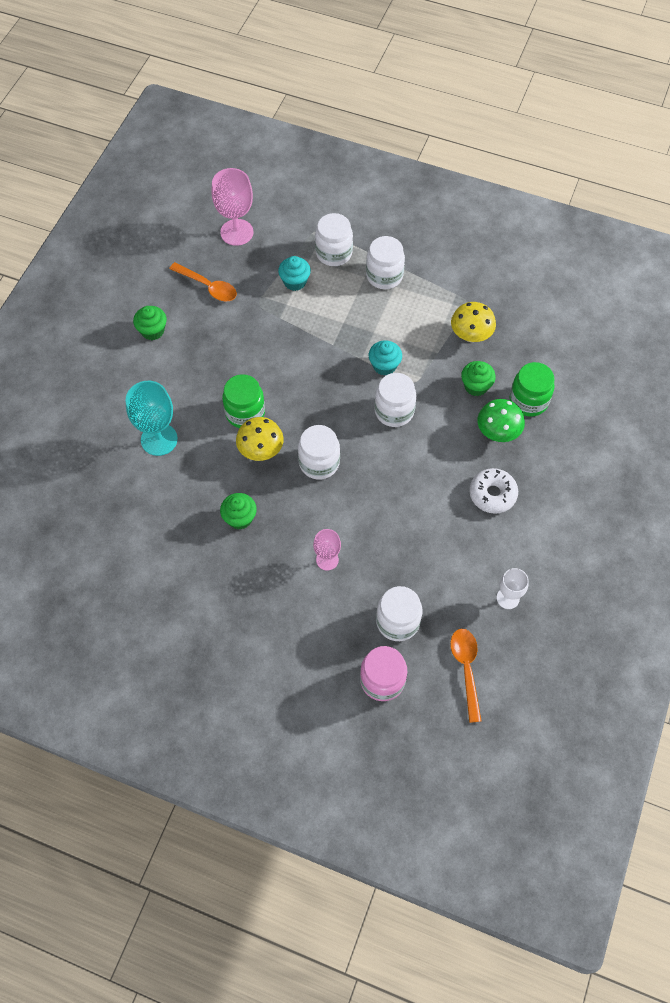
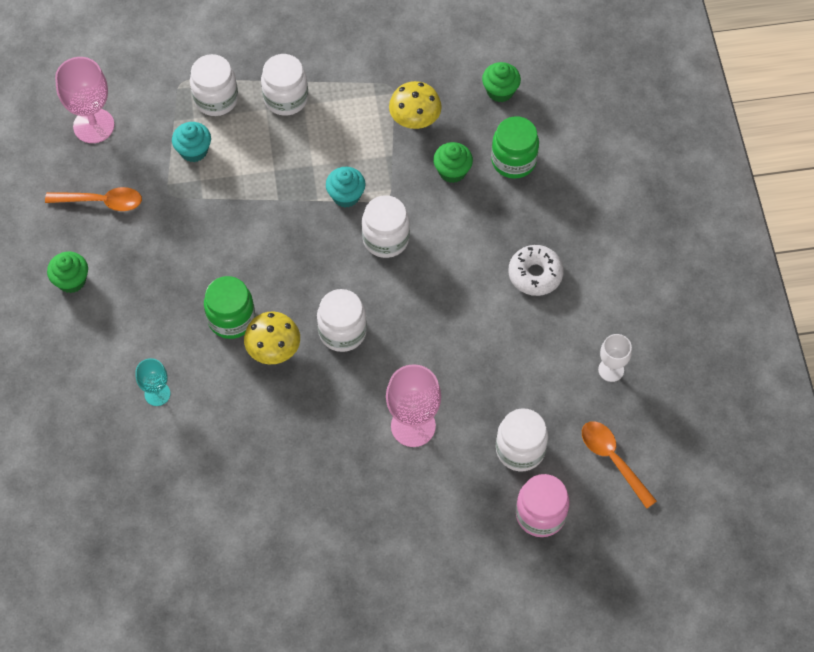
camera: 30 degrees left, 0 degrees up
turquoise goblet [126,381,178,456] -> turquoise goblet [136,358,170,406], size x0.58
green cupcake [220,493,257,529] -> green cupcake moved to [482,62,521,102]
pink goblet [313,529,341,570] -> pink goblet [386,364,441,447], size x1.71
green mushroom [477,399,525,442] -> none

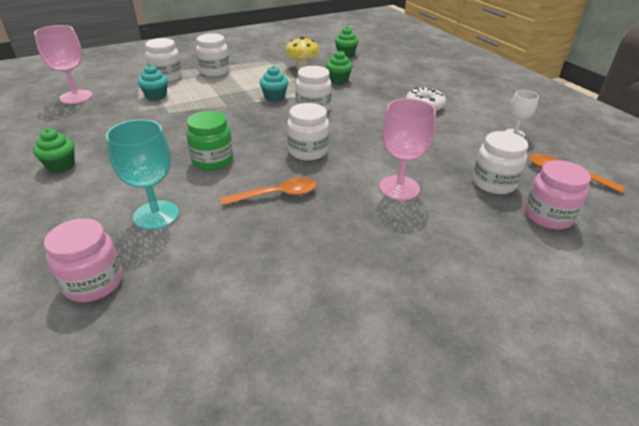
camera: 20 degrees left, 25 degrees down
orange spoon [45,187,142,211] -> orange spoon moved to [220,177,317,206]
turquoise goblet [136,358,170,406] -> turquoise goblet [106,119,179,230], size x1.71
yellow mushroom [244,311,300,364] -> none
green jar [491,116,539,179] -> none
none -> pink jar [44,218,123,302]

